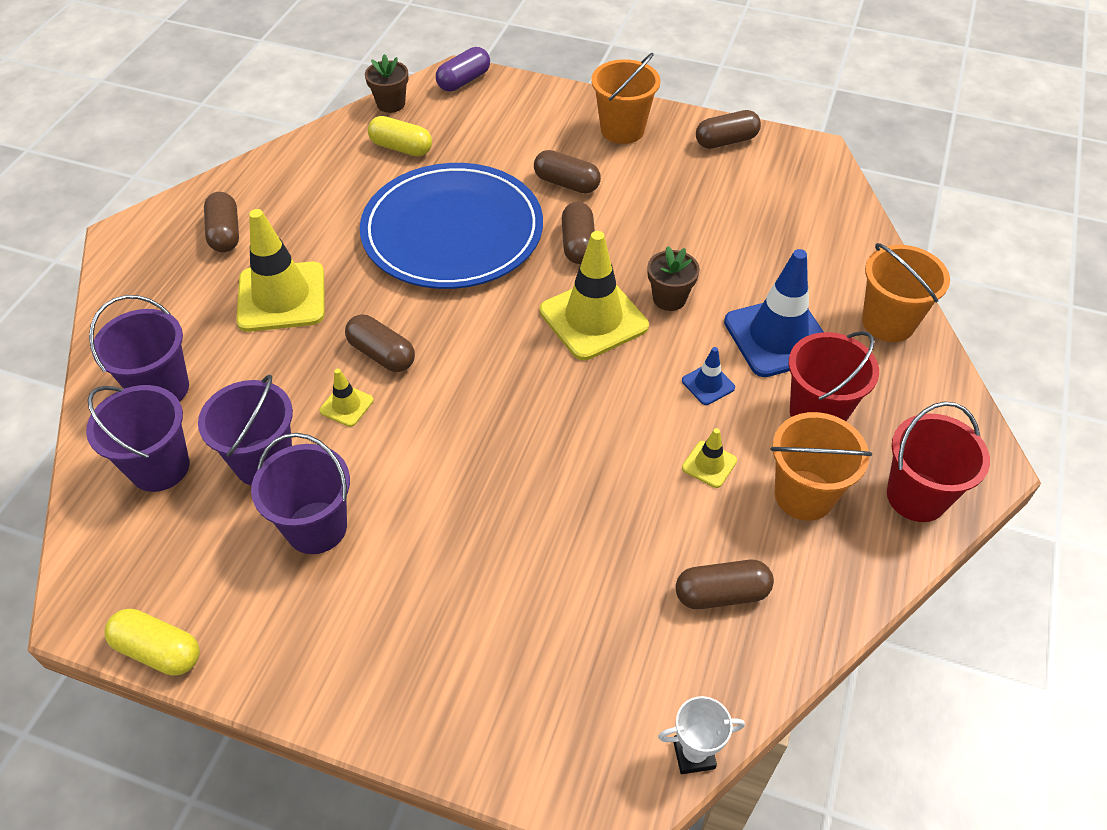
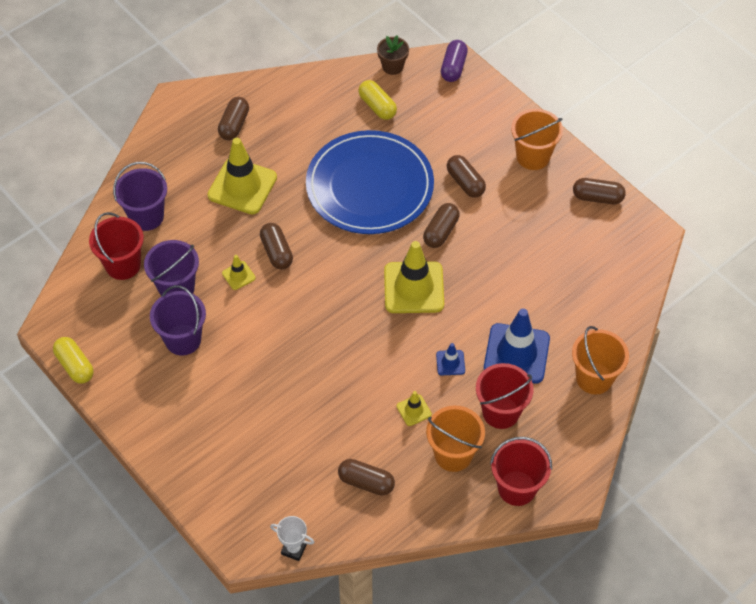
camera: 30 degrees right, 5 degrees up
purple bucket [86,385,190,492] -> red bucket [89,212,144,280]
purple capsule [436,47,490,91] -> purple capsule turned 60 degrees counterclockwise [441,40,468,82]
brown flower pot [648,246,700,311] -> none

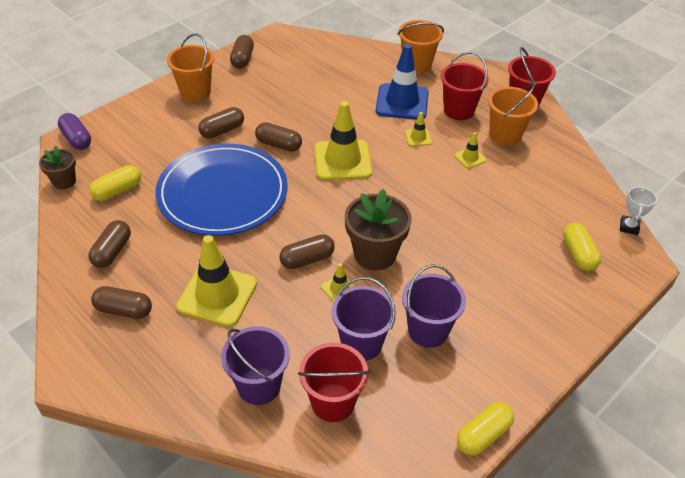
camera: 95 degrees left, 10 degrees down
brown capsule [338,459,395,496] -> brown capsule moved to [88,220,131,268]
blue traffic cone [436,343,465,375] -> yellow traffic cone [405,112,432,146]
purple capsule [441,40,468,82] -> purple capsule turned 45 degrees clockwise [58,113,91,150]
none -> brown flower pot [345,189,412,271]
none -> yellow capsule [563,223,601,271]

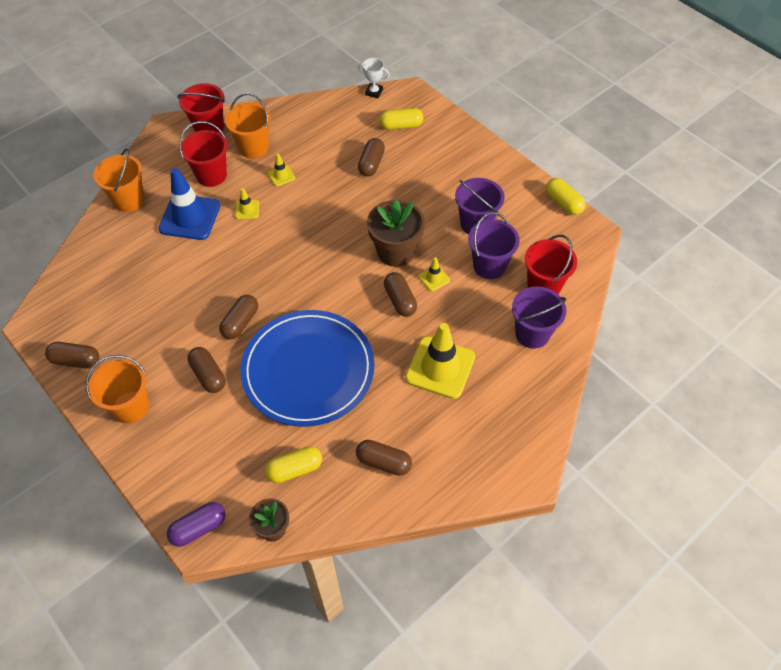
camera: 85 degrees left, 10 degrees up
yellow capsule [90,165,141,201] -> yellow capsule turned 75 degrees counterclockwise [265,446,322,483]
brown capsule [91,286,152,319] -> brown capsule moved to [358,138,385,176]
yellow traffic cone [314,101,372,180] -> none

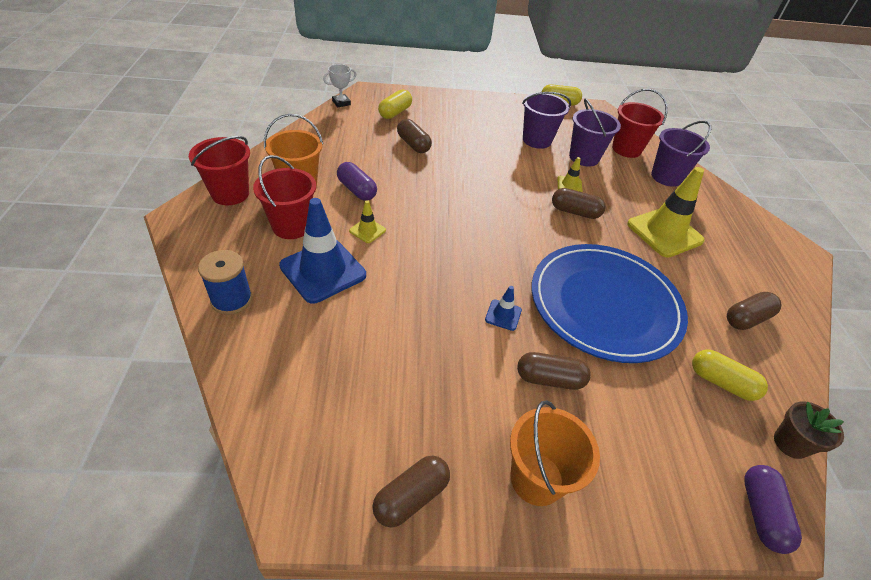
camera: 55 degrees left, 10 degrees down
orange bucket [93,149,145,212] -> blue spool [198,250,252,315]
brown capsule [219,295,258,339] -> blue traffic cone [485,286,522,331]
yellow capsule [265,446,322,483] -> yellow capsule turned 75 degrees counterclockwise [692,350,768,401]
yellow traffic cone [268,154,295,187] -> purple capsule [337,162,377,201]
brown flower pot [367,200,425,267] -> none

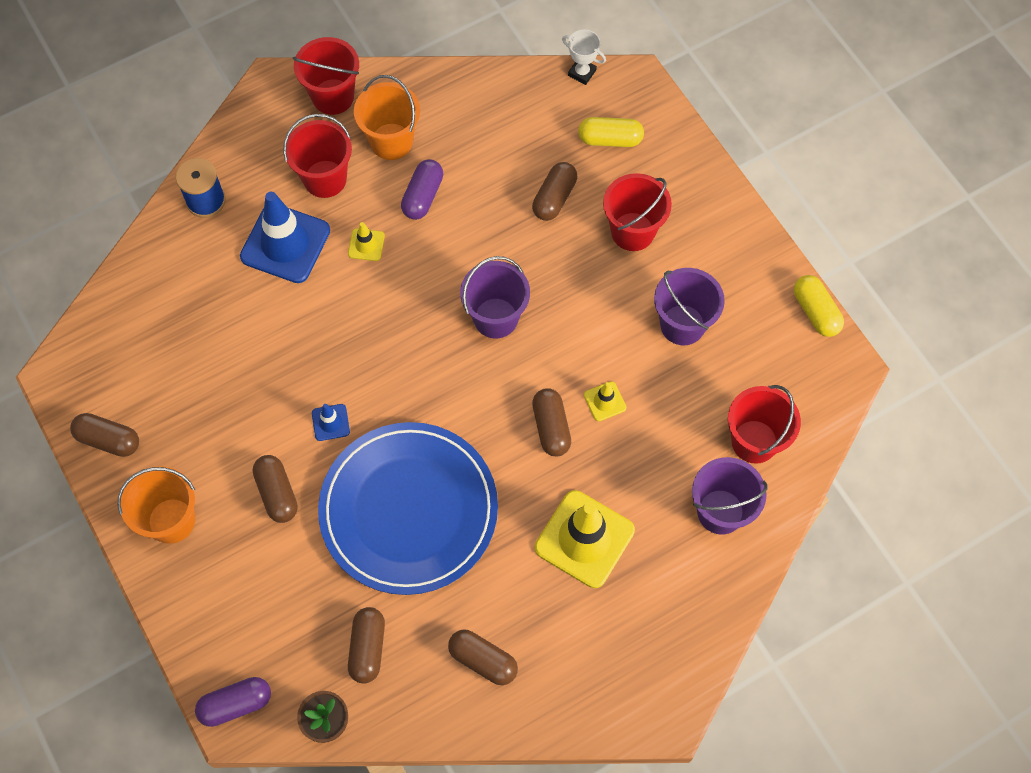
camera: 65 degrees right, 20 degrees up
purple bucket [569,98,621,167] -> purple bucket moved to [460,256,530,338]
yellow capsule [692,350,768,401] -> brown capsule [348,607,385,683]
none -> red bucket [603,173,672,251]

